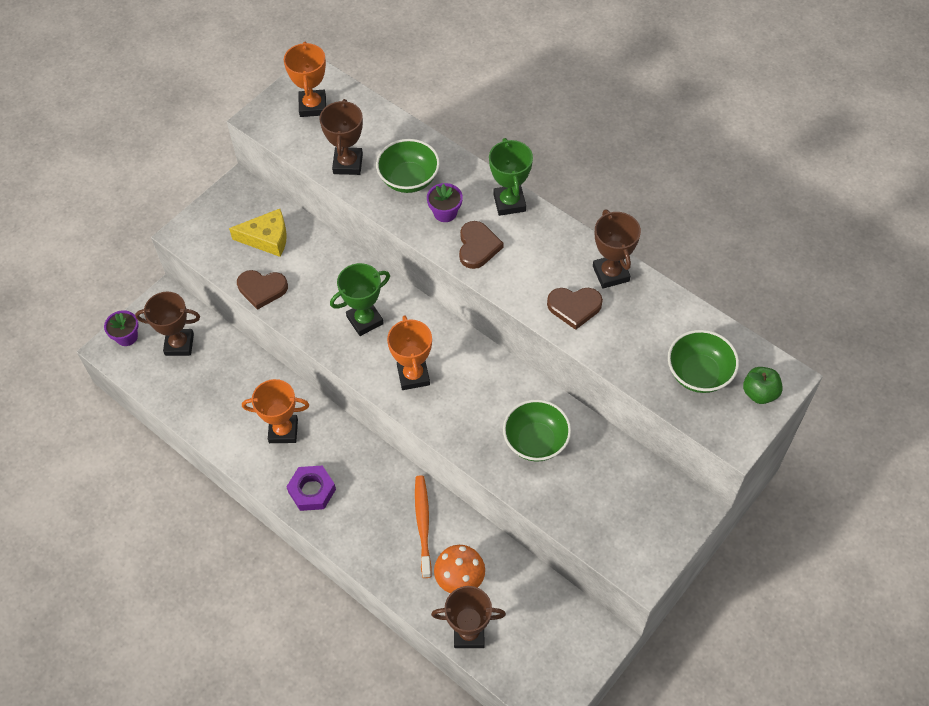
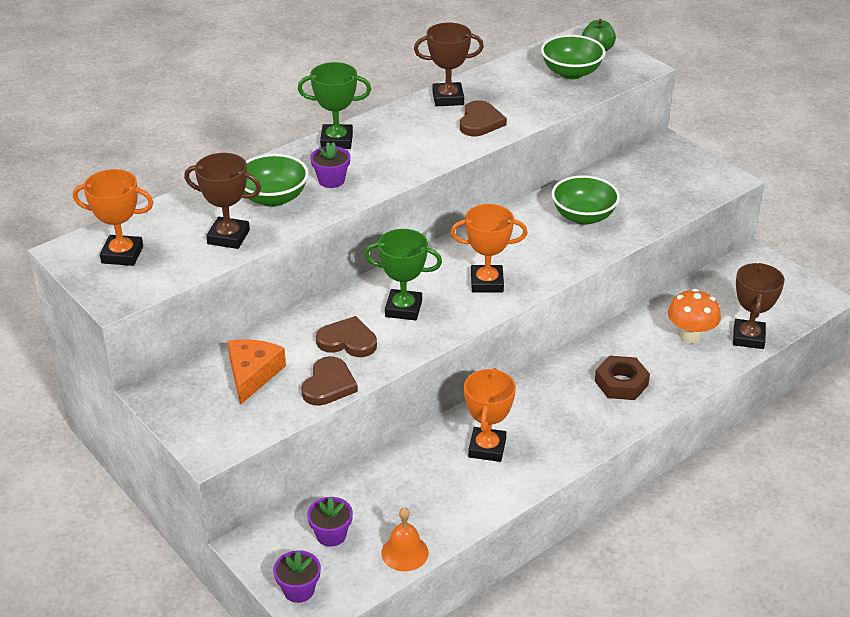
camera: 80 degrees left, 20 degrees down
brown trophy [135,292,200,356] -> purple flower pot [307,497,353,547]
yellow cheese [229,209,287,257] -> orange cheese [228,340,286,405]
purple nut [286,466,336,511] -> none
green trophy [330,263,390,336] -> green trophy turned 60 degrees counterclockwise [364,229,442,320]
orange toothbrush [415,475,432,578] -> none
brown heart [459,221,503,269] -> brown heart moved to [316,316,377,357]
none -> orange bell [381,507,429,571]
none -> brown nut [595,356,650,400]

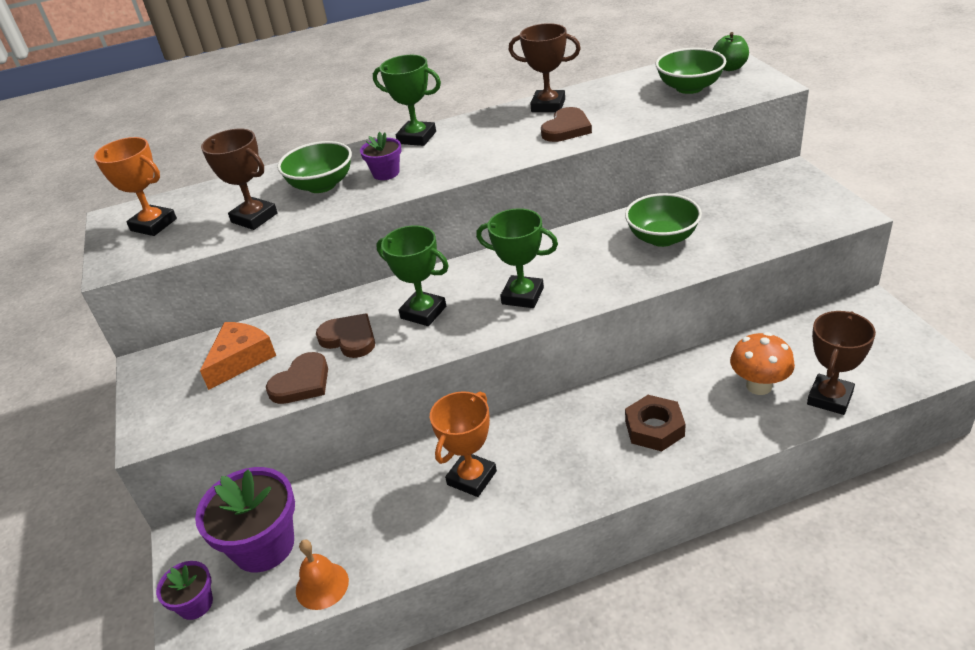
camera: 25 degrees right, 0 degrees up
purple flower pot [307,497,353,547] -> purple flower pot [195,467,295,572], size x1.90
orange trophy [450,204,527,293] -> green trophy [476,208,558,308]

